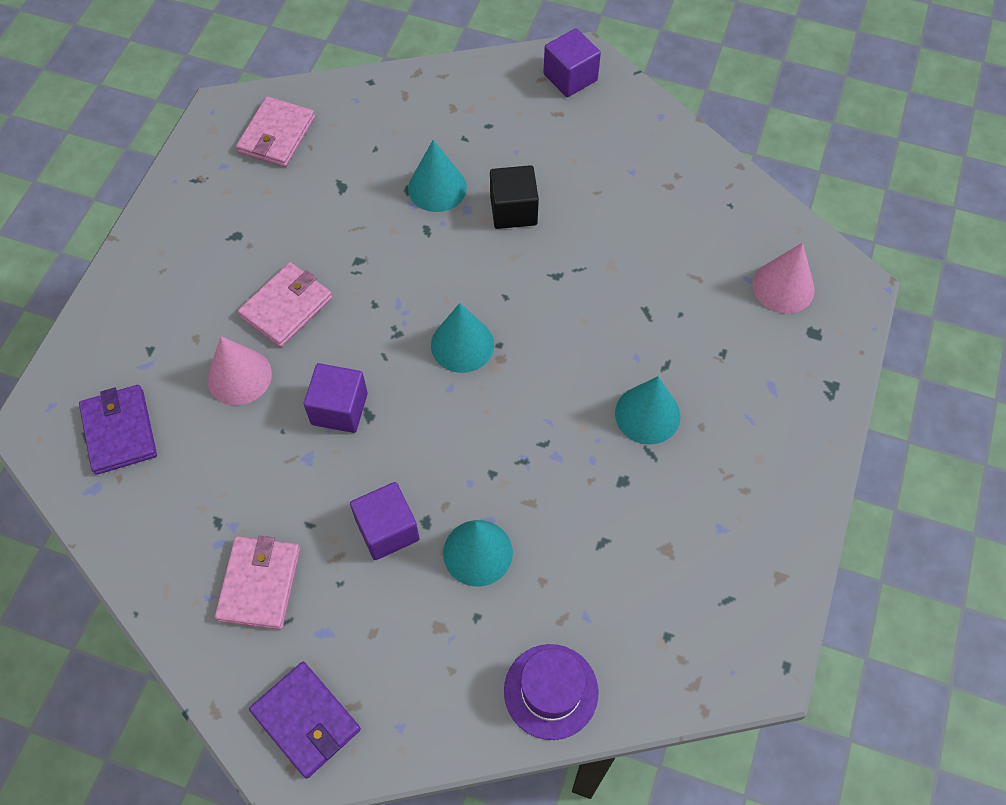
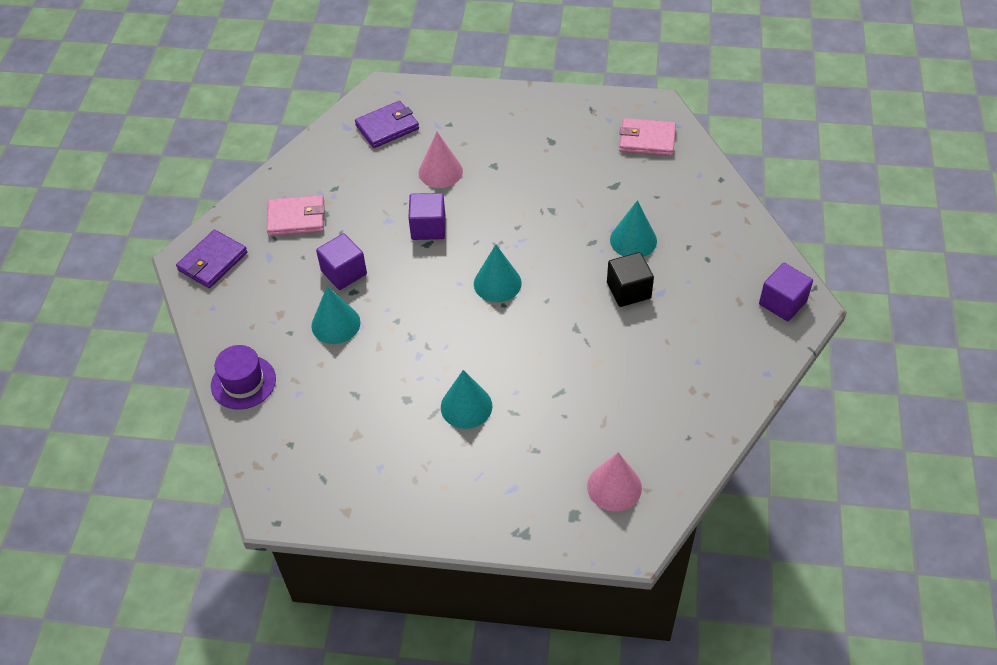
camera: 80 degrees right, 10 degrees down
pink wallet [238,262,332,347] -> none

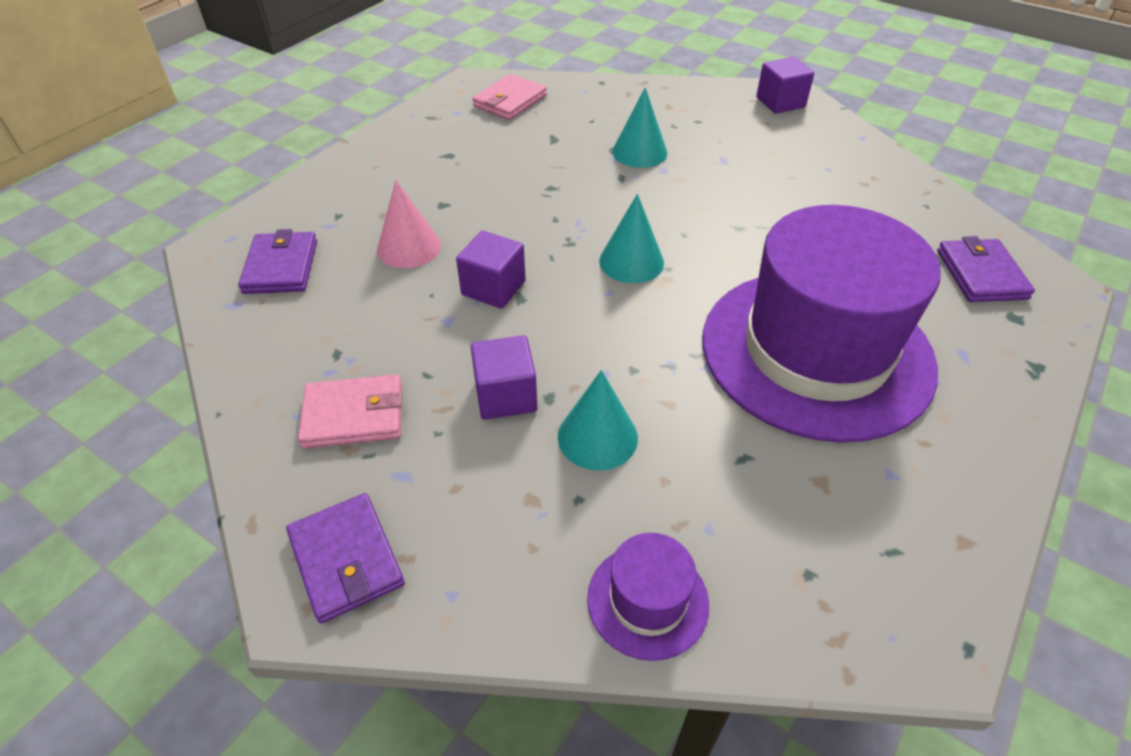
camera: 65 degrees left, 5 degrees down
pink wallet [267,195,324,236] -> pink wallet turned 60 degrees clockwise [298,374,402,449]
turquoise cone [441,370,492,429] -> purple hat [702,205,940,443]
pink cone [587,452,642,512] -> purple wallet [937,236,1035,302]
black cube [607,252,654,307] -> none

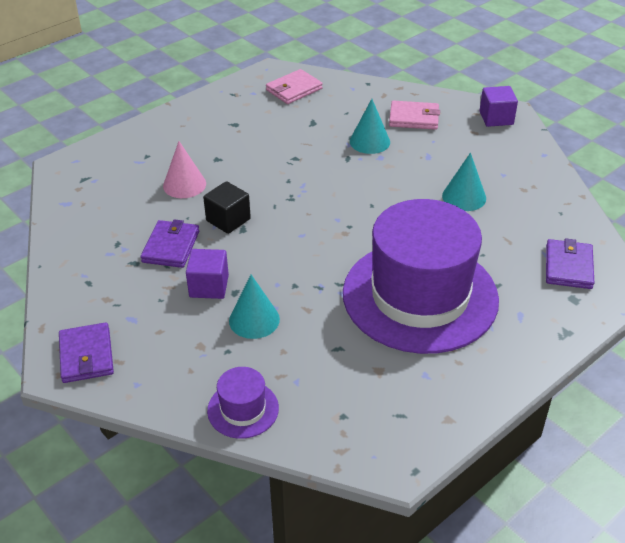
camera: 15 degrees right, 5 degrees down
purple wallet [238,229,317,294] -> purple wallet moved to [141,219,199,268]
pink wallet [298,374,402,449] -> pink wallet moved to [389,101,440,130]
purple cube [456,231,526,309] -> black cube [203,181,251,234]
turquoise cone [599,194,664,283] -> turquoise cone moved to [442,153,486,211]

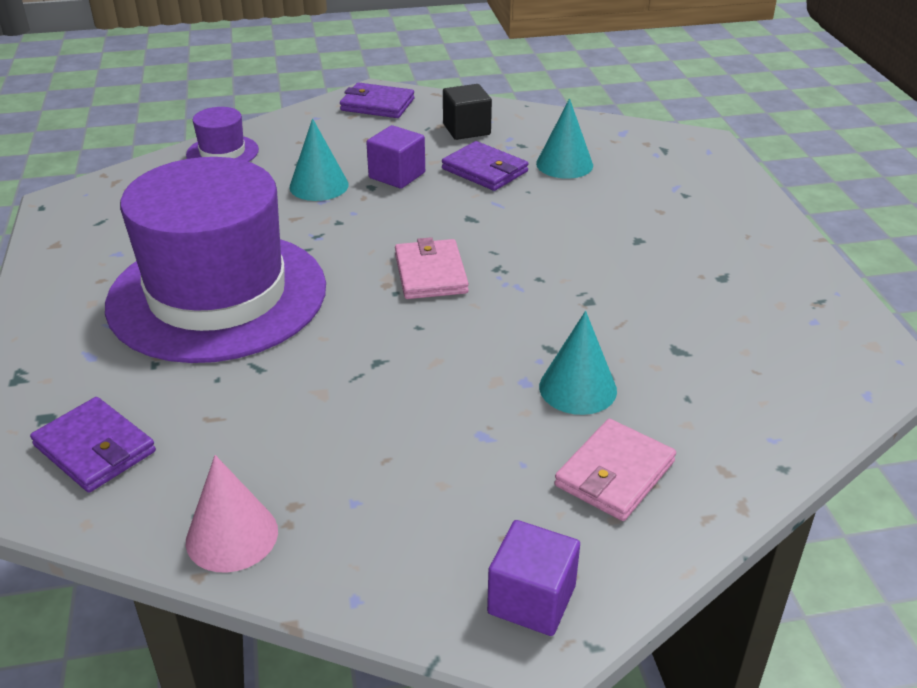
camera: 120 degrees right, 5 degrees down
pink cone [163,141,206,198] -> pink cone moved to [186,455,278,573]
black cube [203,181,251,234] -> black cube moved to [443,84,492,140]
pink wallet [266,69,323,104] -> pink wallet moved to [395,237,469,299]
turquoise cone [442,153,486,211] -> turquoise cone moved to [536,98,593,179]

